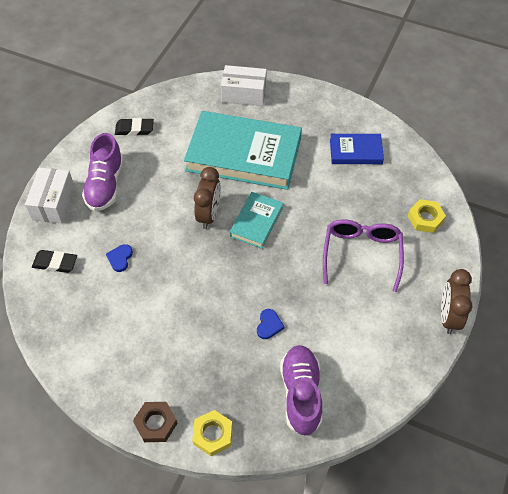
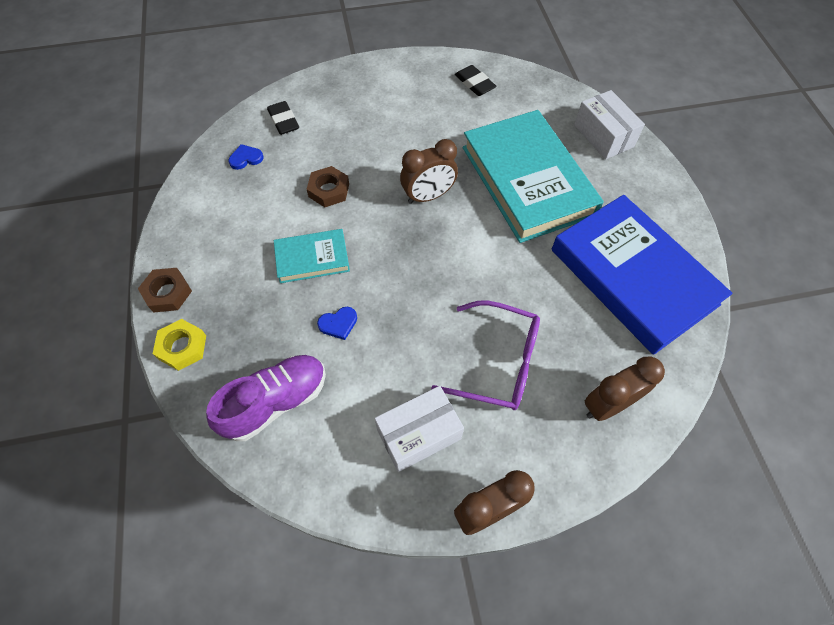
camera: 55 degrees right, 5 degrees up
white box [25,167,75,224] -> white box moved to [375,386,464,472]
purple shoe [82,133,123,211] -> none
blue heart [106,244,133,272] -> blue heart moved to [228,144,264,170]
turquoise book [229,192,283,249] -> turquoise book moved to [274,229,350,283]
purple glasses [323,219,404,292] -> purple glasses turned 45 degrees clockwise [431,300,540,410]
blue book [330,134,384,164] -> blue book [552,195,733,355], size x2.04
yellow nut [408,199,446,233] -> brown clock [585,357,665,421]
none -> brown nut [307,166,349,207]

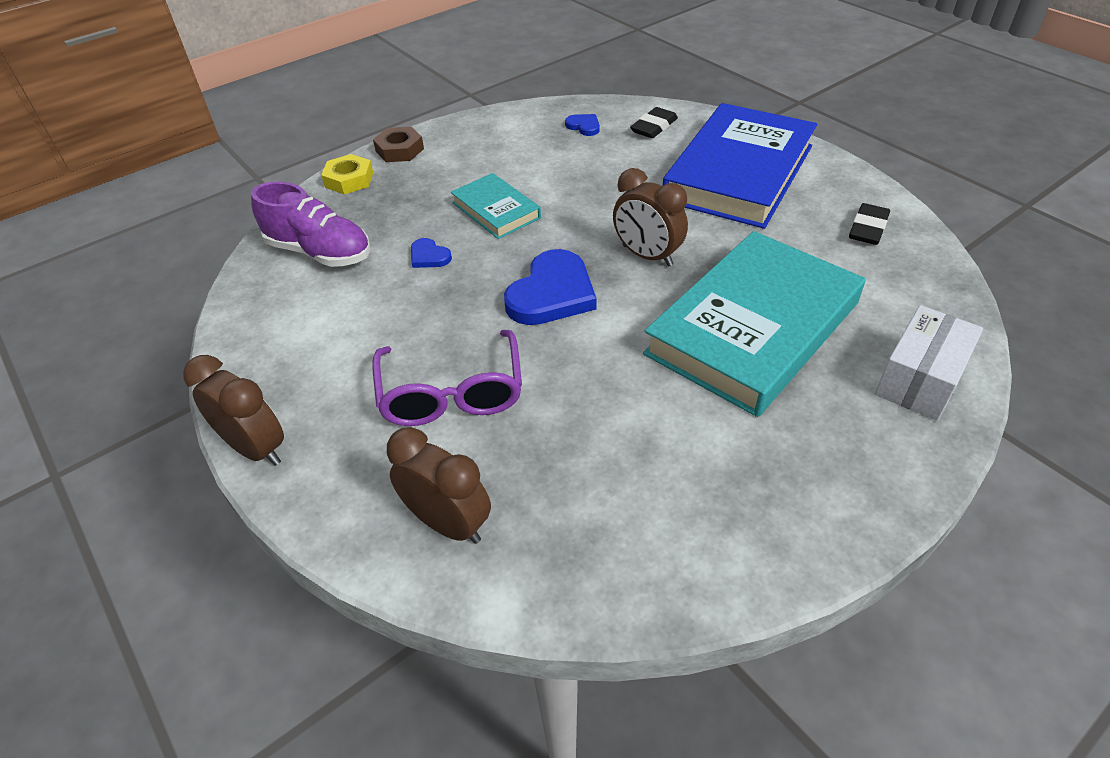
camera: 65 degrees right, 15 degrees down
brown nut [307,166,349,207] -> none
white box [375,386,464,472] -> none
blue book [552,195,733,355] -> blue book moved to [663,103,817,229]
none -> blue heart [504,249,597,325]

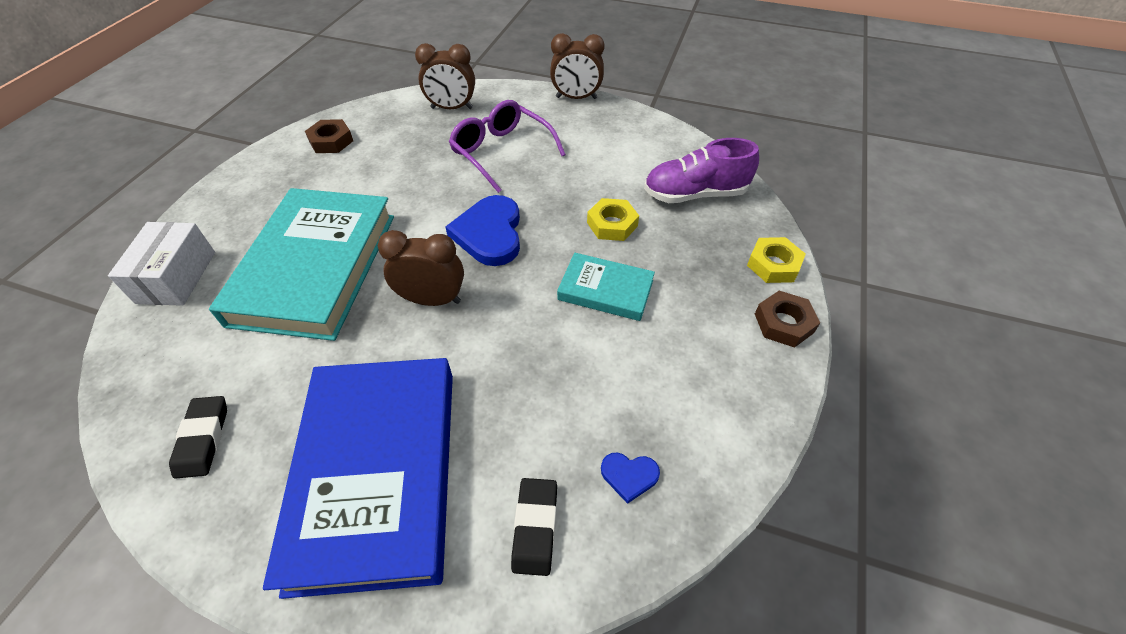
camera: 145 degrees right, 5 degrees up
blue heart [411,238,452,268] -> yellow nut [587,198,639,241]
none -> brown nut [305,119,353,153]

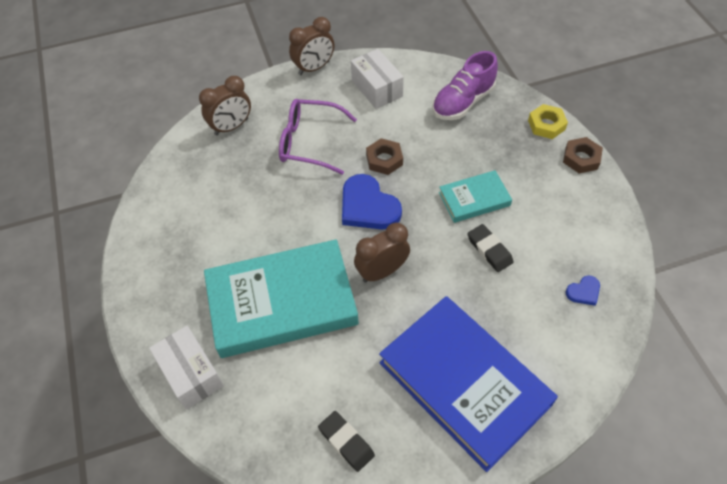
camera: 35 degrees left, 5 degrees up
turquoise book [209,188,394,341] -> turquoise book turned 75 degrees counterclockwise [204,239,359,358]
brown nut [305,119,353,153] -> brown nut moved to [366,138,403,175]
black eraser [511,478,557,576] -> black eraser moved to [467,224,513,272]
yellow nut [587,198,639,241] -> none
none -> white box [351,49,404,109]

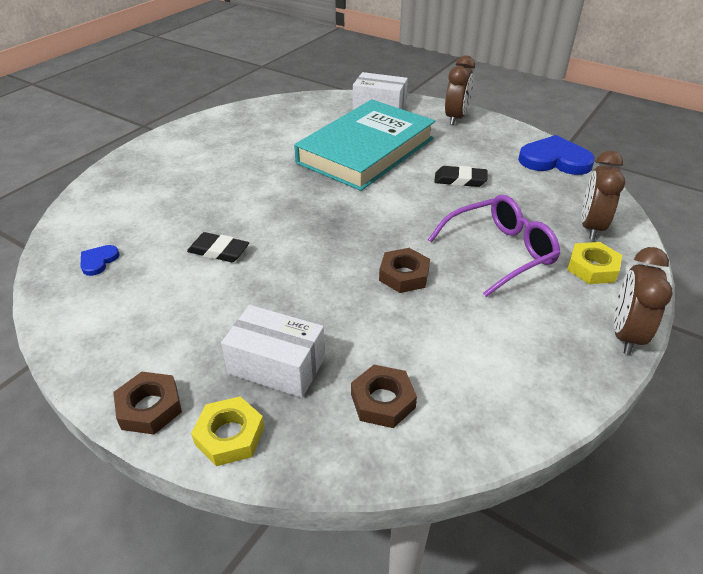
camera: 140 degrees right, 15 degrees down
black eraser [318,411,375,472] -> black eraser moved to [434,166,488,187]
blue heart [342,174,402,229] -> blue heart moved to [518,135,595,175]
white box [351,49,404,109] -> white box moved to [221,305,325,398]
brown clock [354,222,410,283] -> brown clock moved to [445,55,475,125]
blue book [379,296,558,472] -> none
purple shoe [432,51,498,120] -> brown nut [351,365,417,428]
turquoise book [439,170,512,223] -> none
none -> yellow nut [567,242,622,284]

